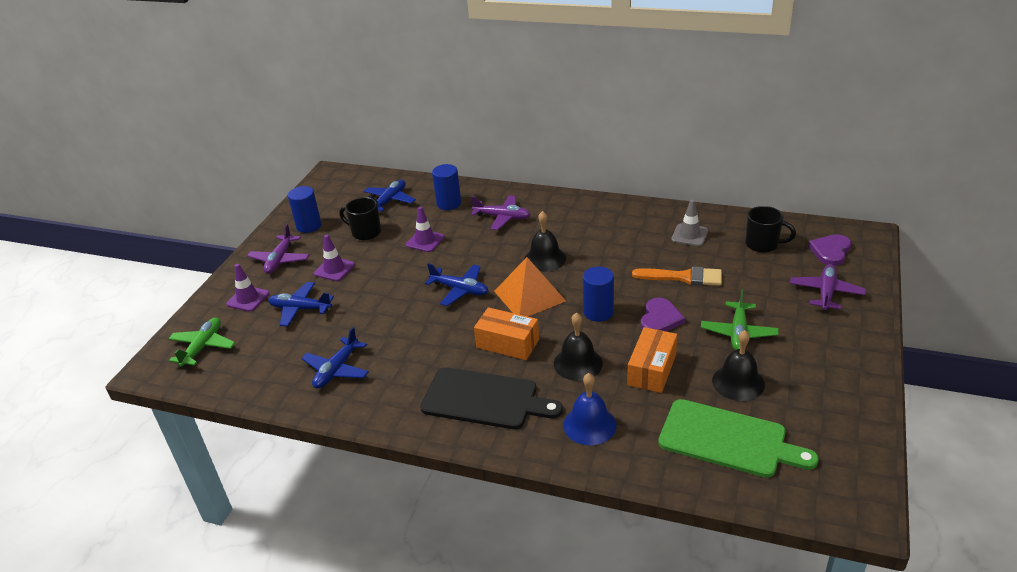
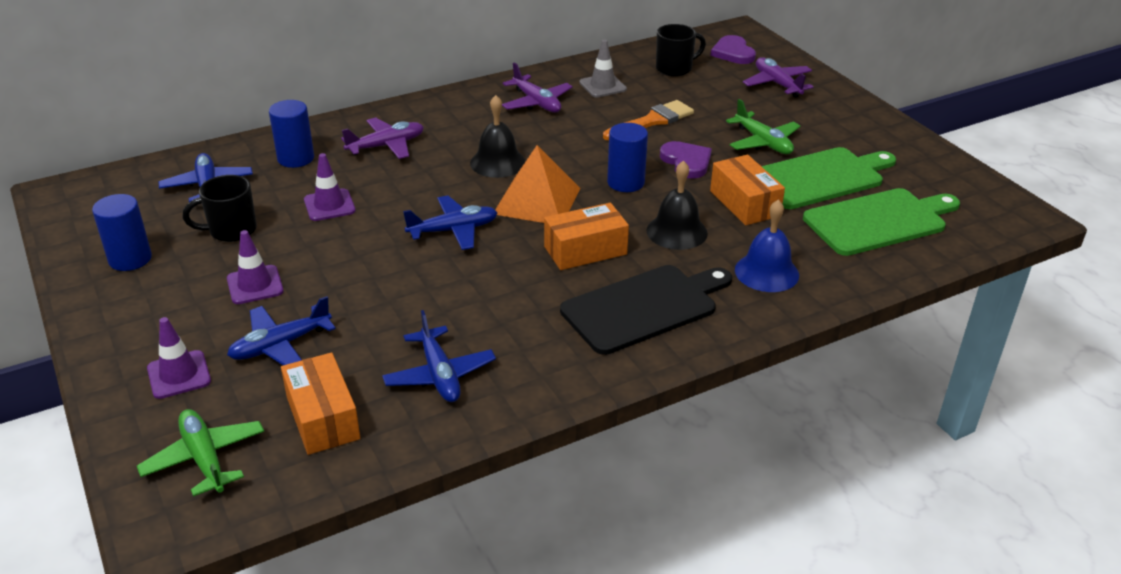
camera: 50 degrees left, 0 degrees up
purple plane [247,224,309,274] -> purple plane moved to [502,62,573,113]
black bell [712,330,765,401] -> green cutting board [761,147,896,209]
none -> orange box [281,352,360,455]

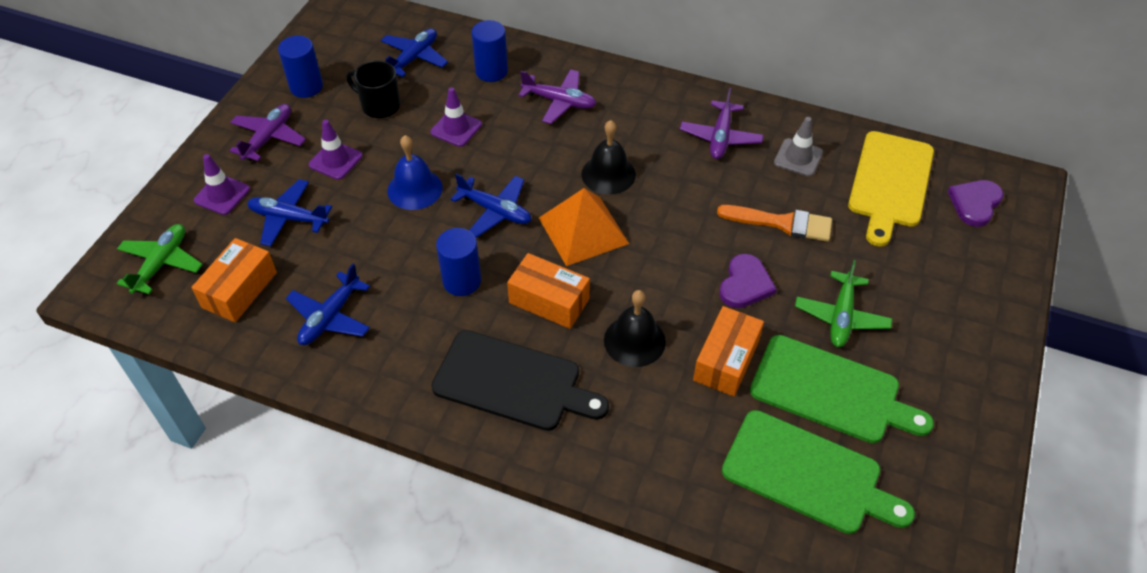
camera: 50 degrees right, 15 degrees up
blue cylinder [607,123,648,192] -> blue cylinder moved to [436,228,481,296]
black mug [656,24,706,77] -> yellow cutting board [848,131,934,247]
blue bell [735,200,799,292] -> blue bell moved to [387,135,443,210]
purple plane [743,57,814,98] -> purple plane moved to [229,104,306,161]

